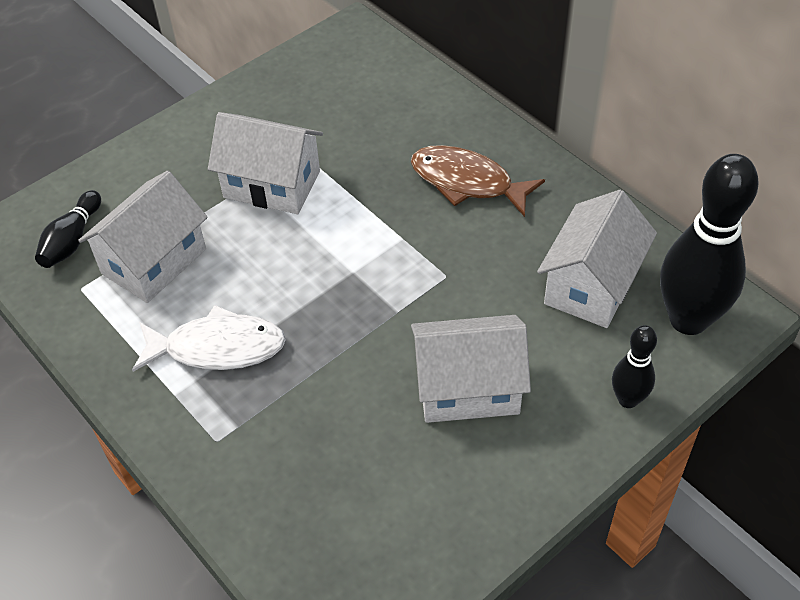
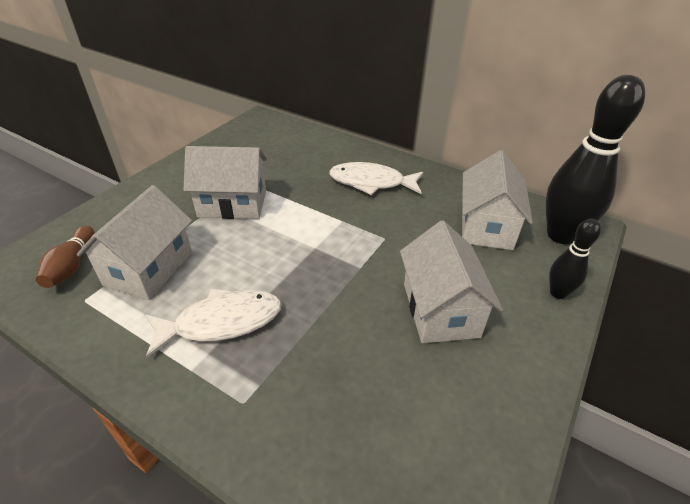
camera: 20 degrees left, 10 degrees down
black bowling pin [35,190,101,268] -> brown bowling pin [36,226,95,288]
brown fish [411,145,545,217] -> white fish [329,162,423,195]
white house [411,315,531,423] -> white house turned 75 degrees counterclockwise [400,221,503,343]

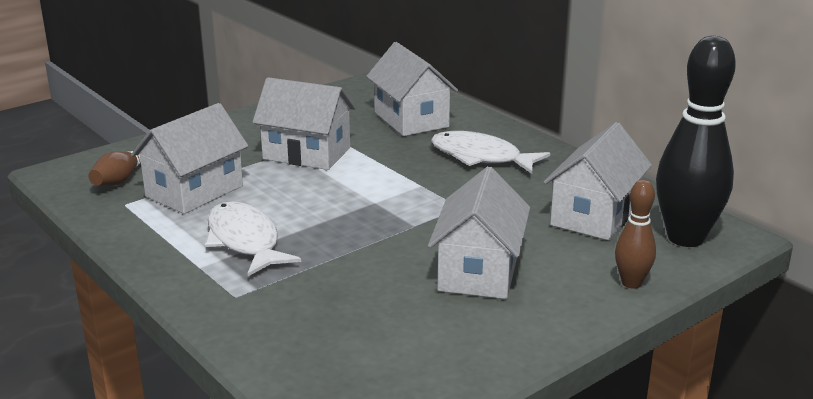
camera: 20 degrees right, 15 degrees down
white fish [146,289,282,358] -> white fish turned 120 degrees counterclockwise [205,201,301,276]
black bowling pin [549,219,601,299] -> brown bowling pin [615,180,656,288]
none -> white house [366,42,458,136]

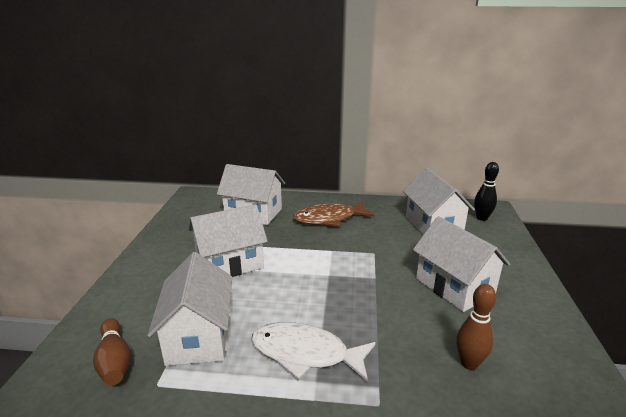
camera: 45 degrees left, 0 degrees up
white fish [431,131,550,174] -> brown fish [293,201,374,226]
brown bowling pin [615,180,656,288] -> brown bowling pin moved to [456,284,496,370]
black bowling pin [656,36,736,247] -> black bowling pin [474,162,499,221], size x0.51

